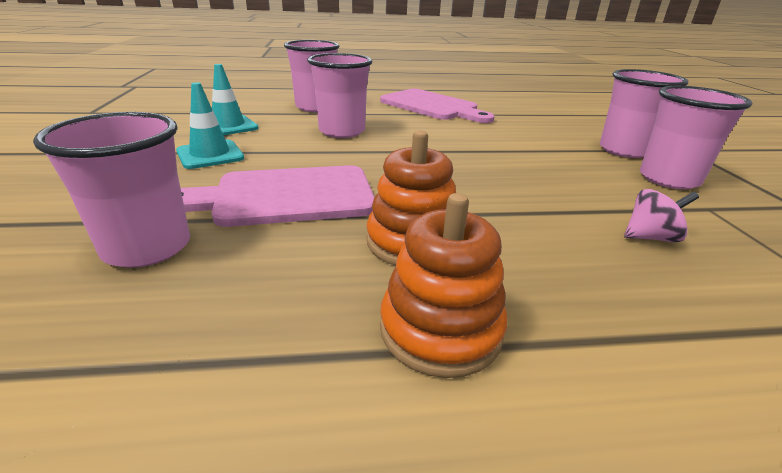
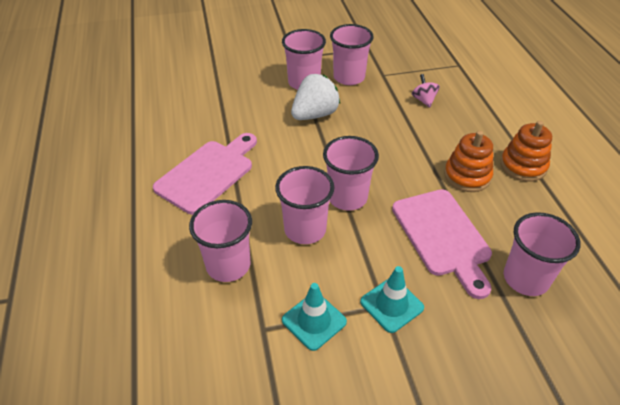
camera: 95 degrees left, 15 degrees up
none -> white strawberry [291,74,340,120]
none -> pink cup [323,136,379,211]

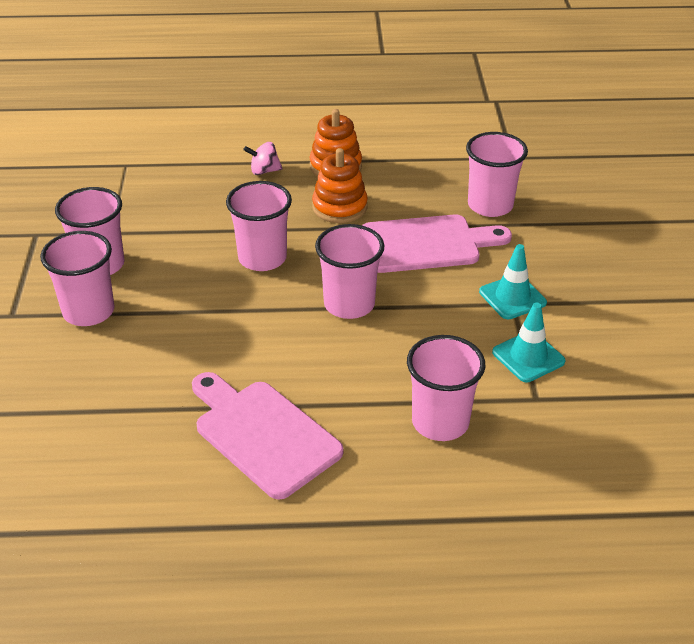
camera: 80 degrees left, 5 degrees down
pink cup [275,166,335,244] -> pink cup moved to [226,181,292,271]
white strawberry [291,74,340,120] -> none
pink spinning top [412,74,440,108] -> pink spinning top moved to [243,142,283,175]

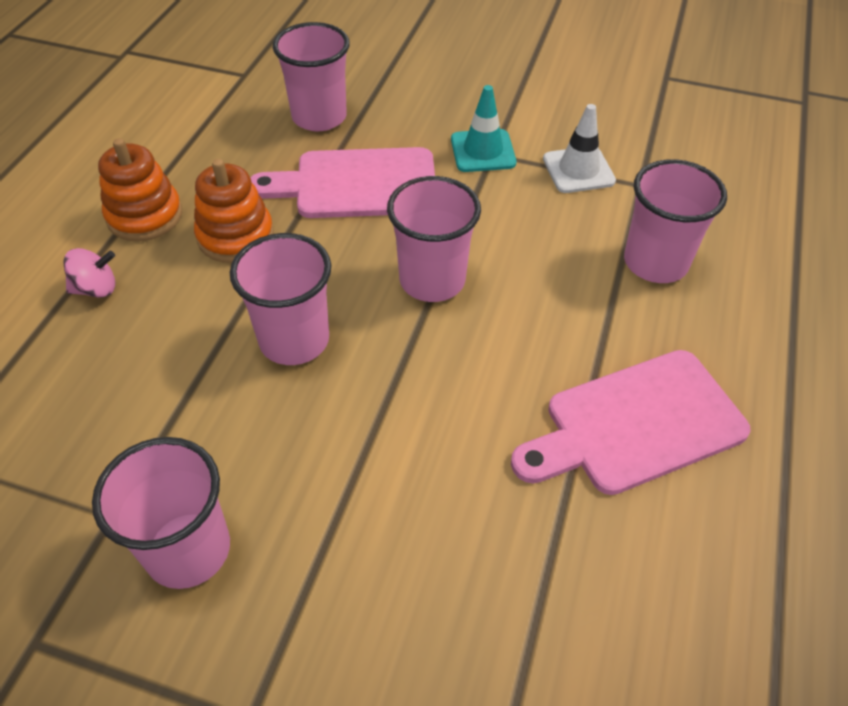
camera: 70 degrees left, 10 degrees up
pink cup [40,231,115,326] -> none
pink spinning top [243,142,283,175] -> pink spinning top turned 120 degrees counterclockwise [63,248,115,298]
pink cutting board [362,215,512,273] -> pink cutting board turned 105 degrees counterclockwise [250,147,435,218]
turquoise traffic cone [492,303,566,382] -> white traffic cone [543,104,616,193]

